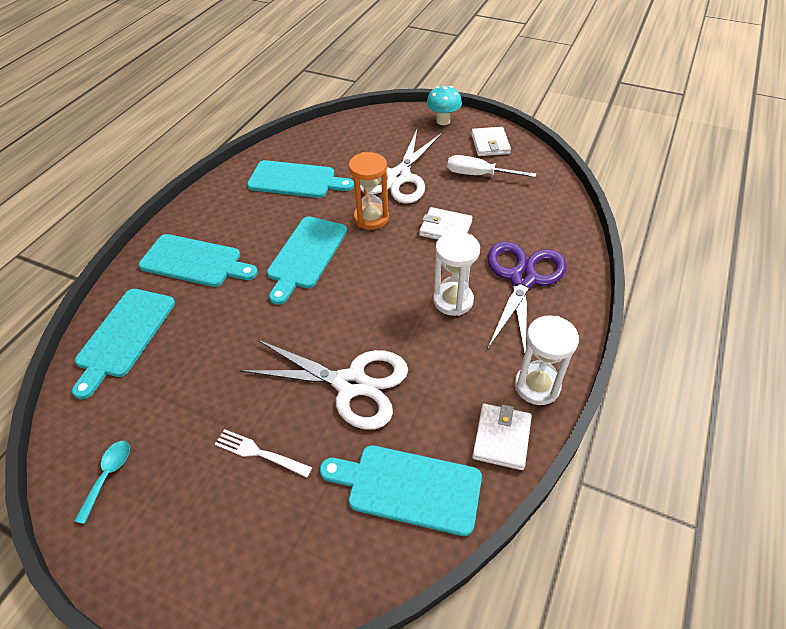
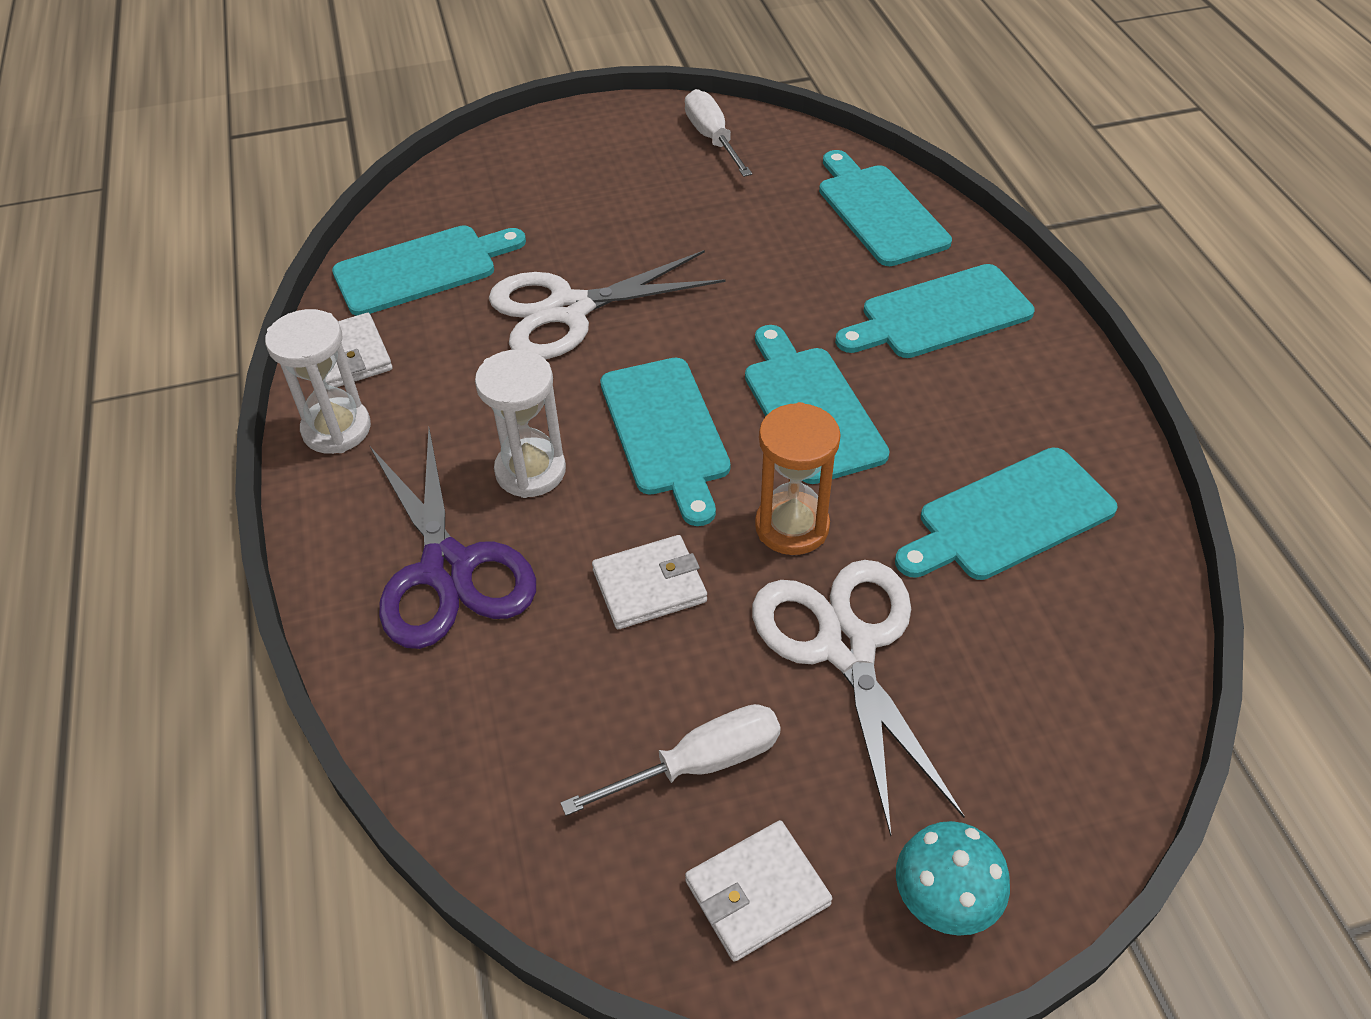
camera: 140 degrees right, 0 degrees up
turquoise spoon [74,441,130,524] -> white screwdriver [685,89,752,177]
white fork [215,429,312,478] -> none
white wallet [471,127,511,156] -> white wallet turned 75 degrees counterclockwise [685,820,832,962]
none -> turquoise cutting board [600,358,731,526]

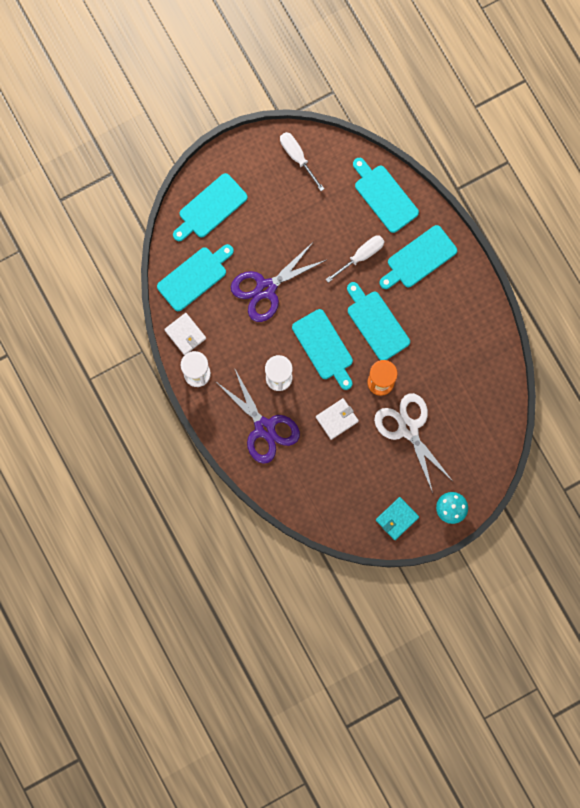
camera: 15 degrees left, 30 degrees up
white scissors [489,250,726,359] -> purple scissors [231,242,328,322]
white screwdriver [561,704,781,816] -> white screwdriver moved to [326,236,385,283]
white wallet [685,820,832,962] -> turquoise wallet [376,497,419,540]
turquoise cutting board [895,448,1118,580] -> turquoise cutting board moved to [173,173,248,241]

